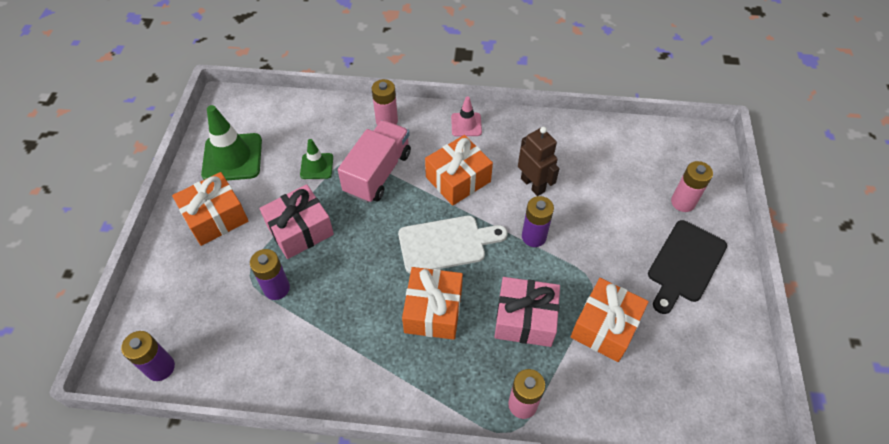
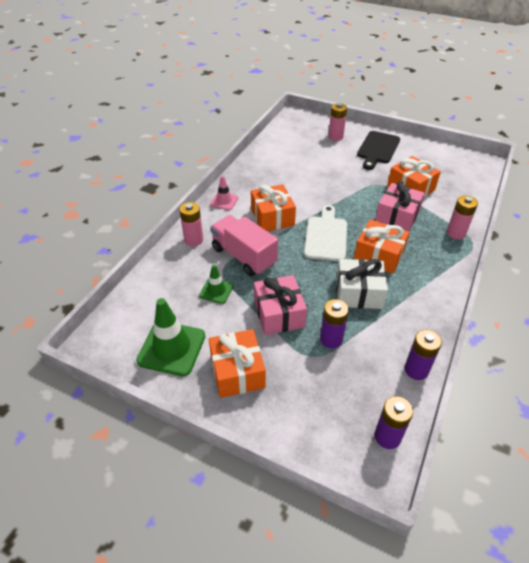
camera: 70 degrees left, 10 degrees down
brown robot [518,127,560,196] -> none
purple battery [522,196,554,247] -> purple battery moved to [404,330,442,380]
black cutting board [648,220,727,314] -> black cutting board turned 60 degrees clockwise [357,131,400,170]
none -> white gift [336,259,388,309]

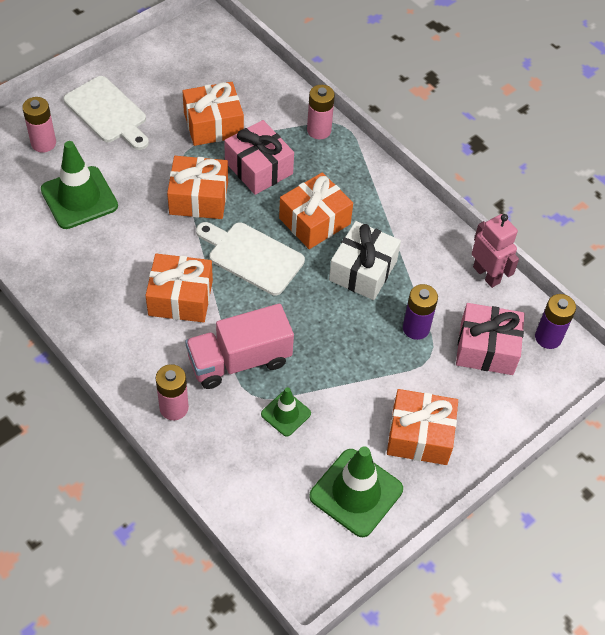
camera: 70 degrees left, 10 degrees up
pink traffic cone [210,175,238,210] -> none
pink gift [254,275,307,335] -> pink gift moved to [456,303,525,375]
black cutting board [357,131,400,170] -> white cutting board [63,76,149,150]
purple battery [404,330,442,380] -> pink robot [472,214,519,288]
none -> green traffic cone [41,141,118,229]
none -> orange gift [167,156,228,219]

